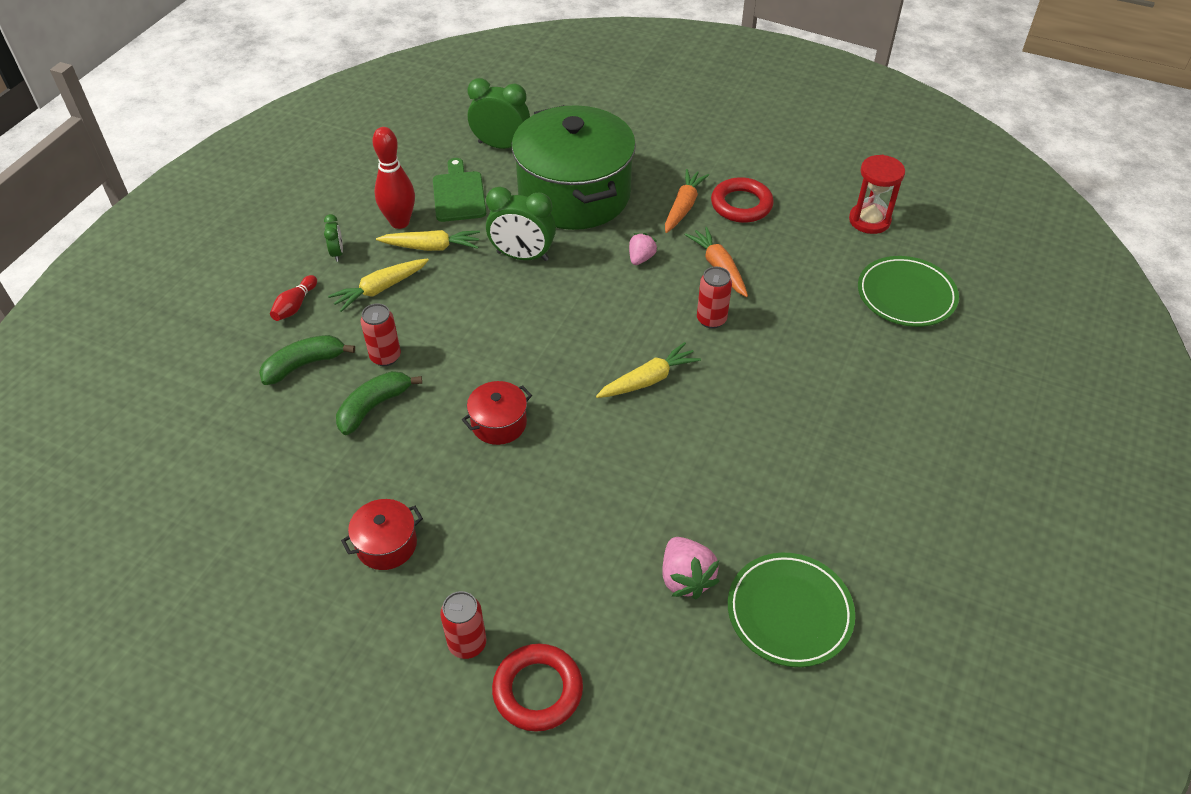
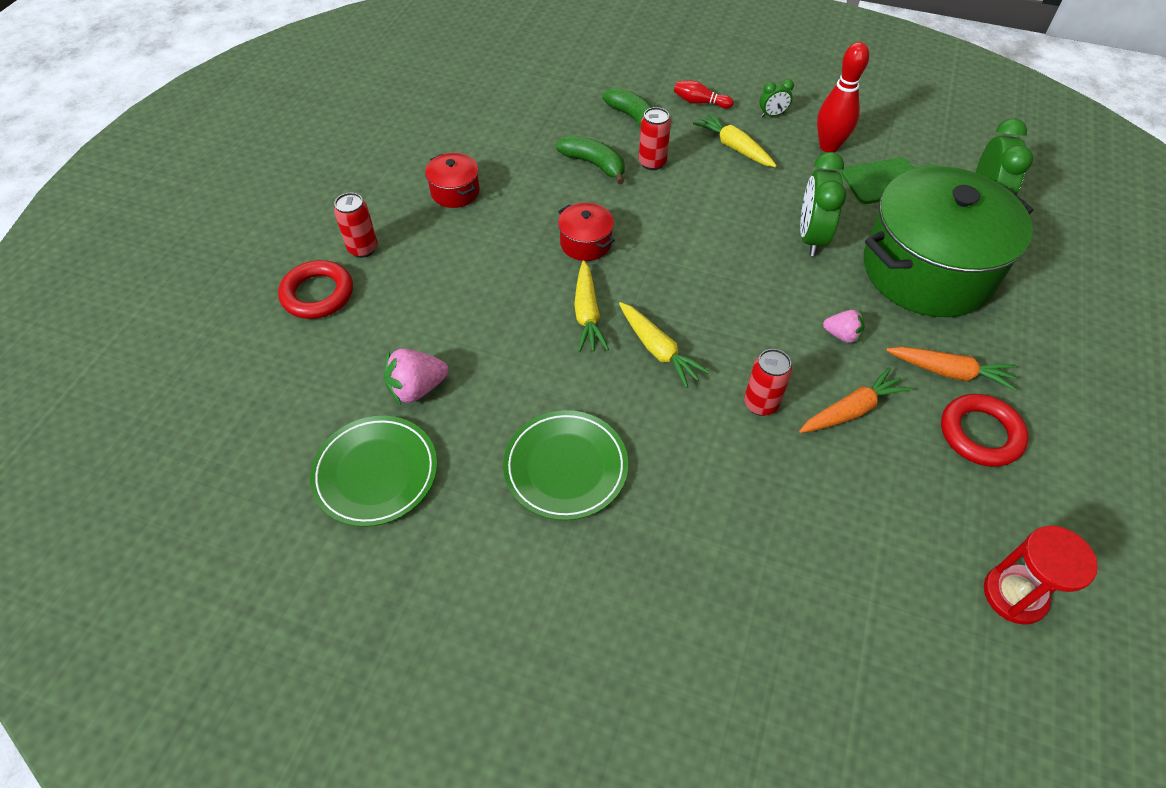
camera: 85 degrees right, 5 degrees up
yellow carrot [376,230,480,251] -> yellow carrot moved to [574,260,609,353]
green plate [858,256,959,327] -> green plate moved to [503,410,628,521]

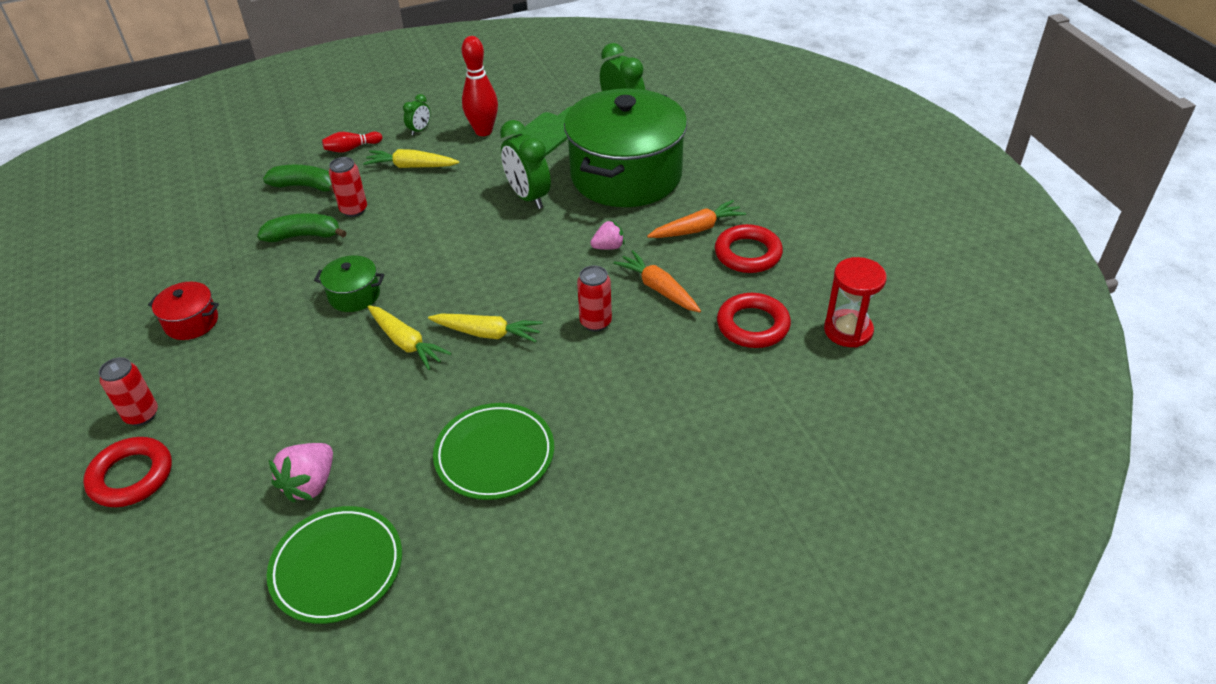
camera: 40 degrees left, 10 degrees down
red pot [558,203,615,261] -> green pot [314,256,384,312]
orange carrot [799,367,911,433] -> orange carrot turned 60 degrees counterclockwise [613,250,701,312]
none -> red ring [717,293,791,348]

